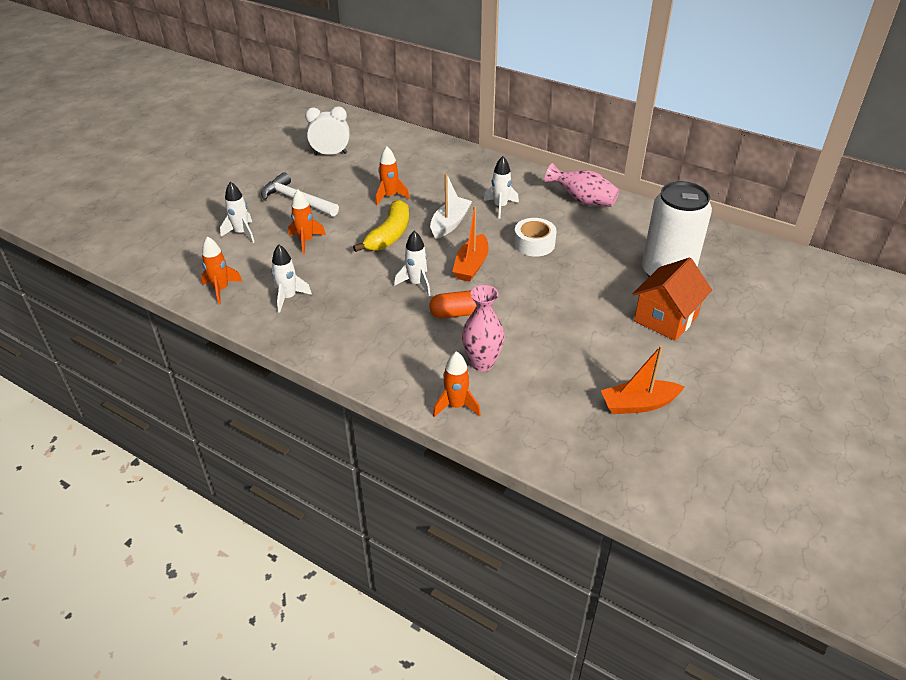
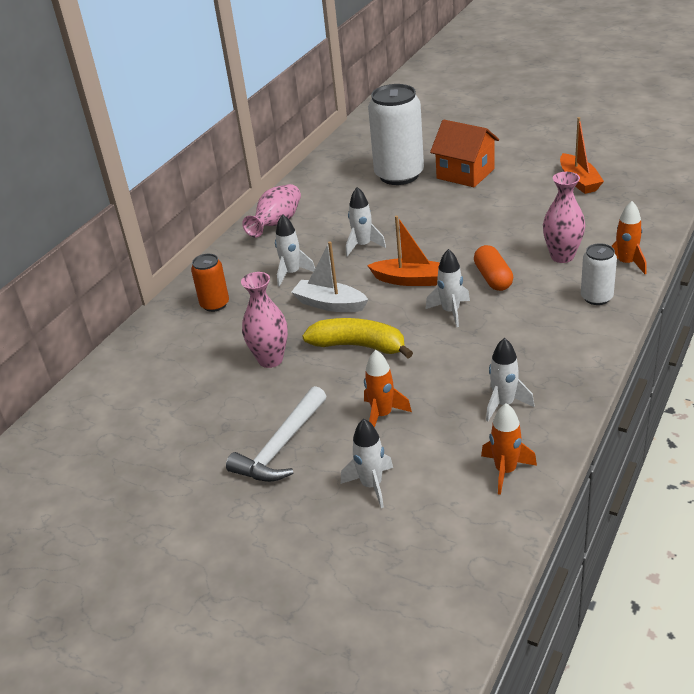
camera: 90 degrees left, 5 degrees down
white clock [305,106,350,155] -> none
orange rocket [376,146,410,205] -> pink vase [241,272,288,368]
white tape [514,218,557,257] -> white rocket [346,187,386,257]
none -> orange can [191,254,229,312]
none -> white can [581,243,617,305]

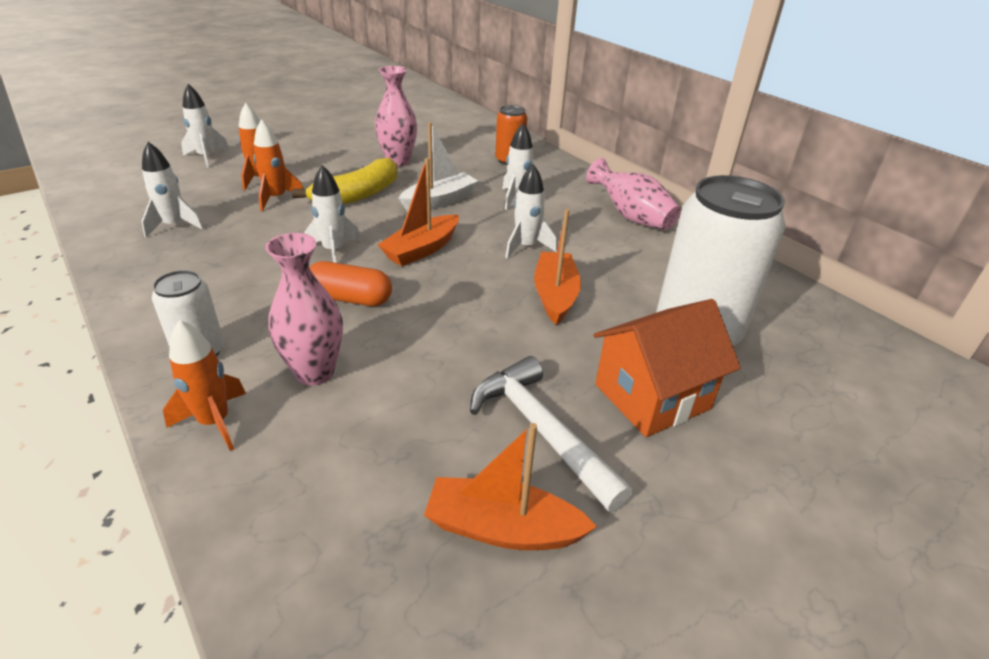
camera: 110 degrees right, 0 degrees up
white hammer [226,386,327,482] -> white hammer moved to [470,356,633,512]
orange rocket [481,403,537,495] -> orange rocket moved to [253,119,303,211]
none -> orange boat [534,209,581,325]

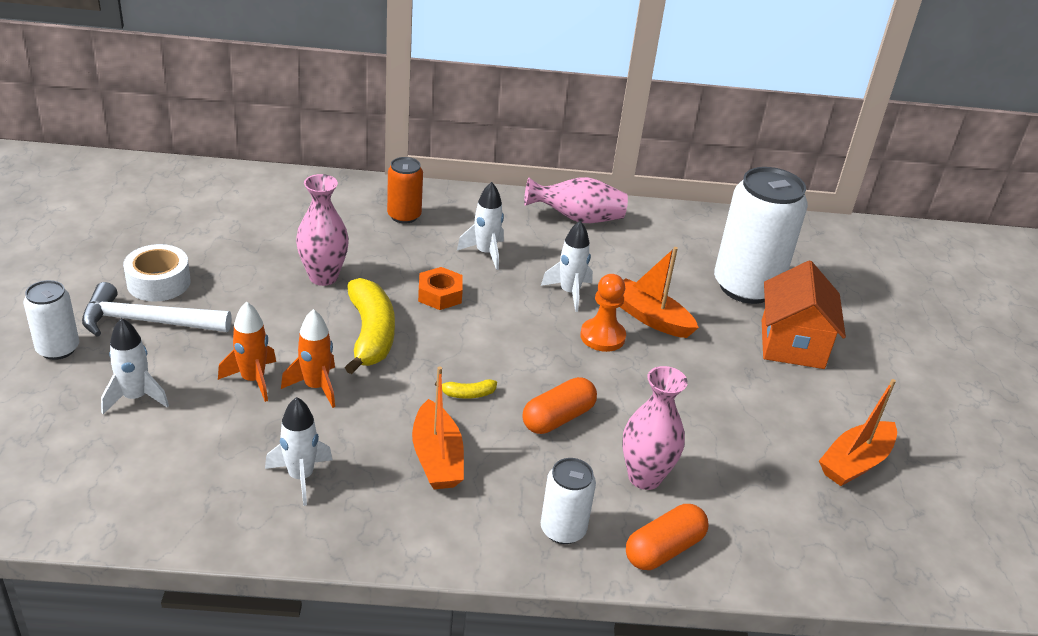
camera: 55 degrees left, 0 degrees up
orange rocket [163,320,246,451] -> orange capsule [626,504,709,570]
white rocket [305,165,361,263] -> yellow banana [435,379,497,399]
orange boat [377,158,459,266] -> orange boat moved to [412,366,464,489]
white boat [398,122,478,212] -> orange nut [418,267,463,310]
white hammer [470,356,633,512] -> white hammer moved to [82,282,231,336]
none -> white can [24,280,79,360]
none -> white tape [123,244,191,302]
none -> orange pawn [580,274,626,352]

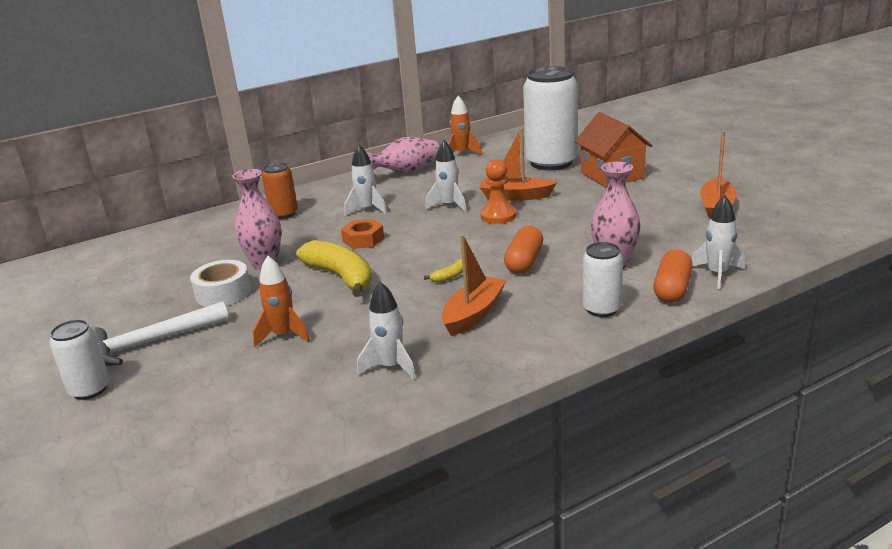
camera: 25 degrees left, 10 degrees down
white rocket [101,318,169,414] -> white rocket moved to [692,195,745,289]
white tape [123,244,191,302] -> white tape moved to [190,260,251,307]
orange rocket [281,309,335,408] -> orange rocket moved to [448,96,482,156]
orange boat [412,366,464,489] -> orange boat turned 105 degrees counterclockwise [442,235,506,336]

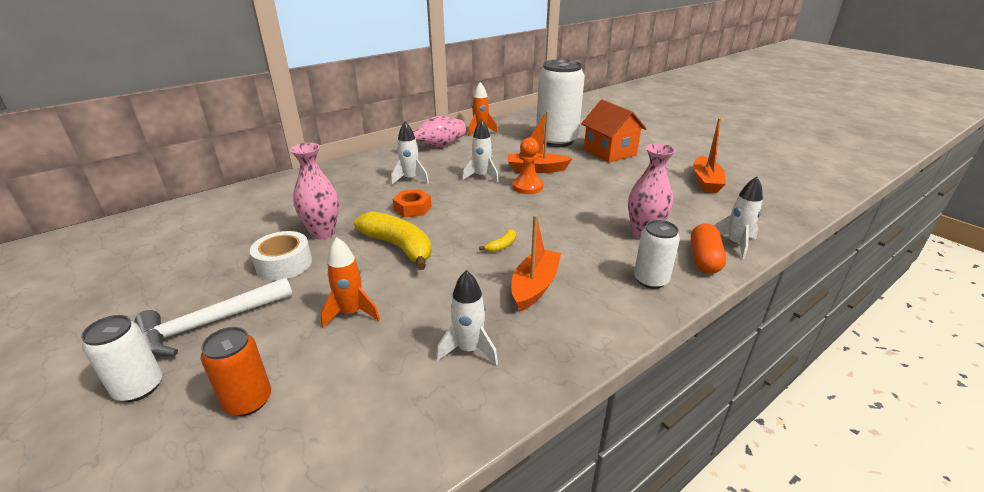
camera: 10 degrees left, 5 degrees up
orange can [262,162,298,219] -> orange can moved to [201,327,271,416]
orange capsule [504,226,543,274] -> none

